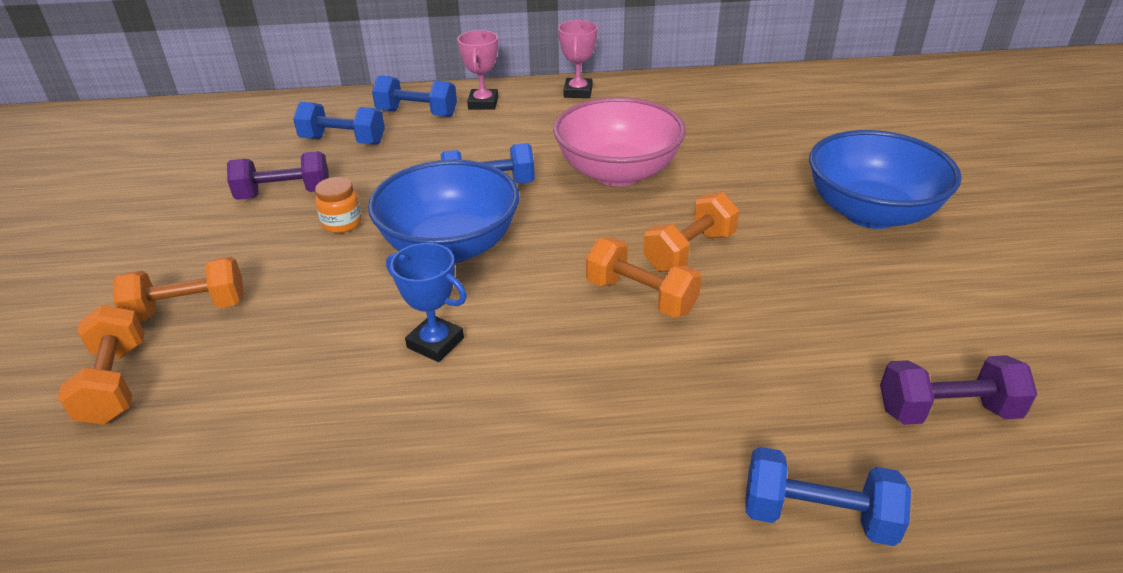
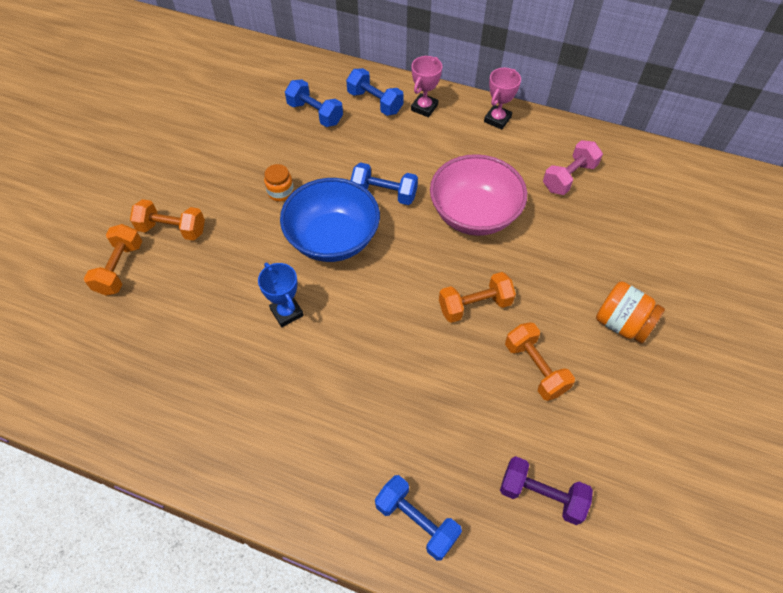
camera: 25 degrees right, 20 degrees up
purple dumbbell [227,151,329,200] -> none
orange dumbbell [586,237,702,318] -> orange dumbbell moved to [505,322,575,401]
blue bowl [809,130,962,229] -> orange jar [596,281,665,344]
none -> pink dumbbell [543,140,603,195]

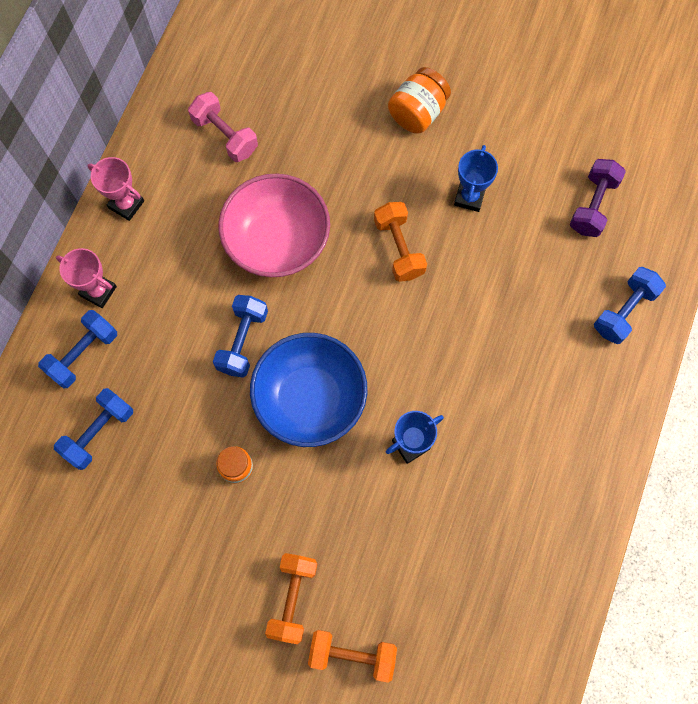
camera: 90 degrees left, 15 degrees up
orange dumbbell [505,322,575,401] -> blue trophy [454,145,498,212]

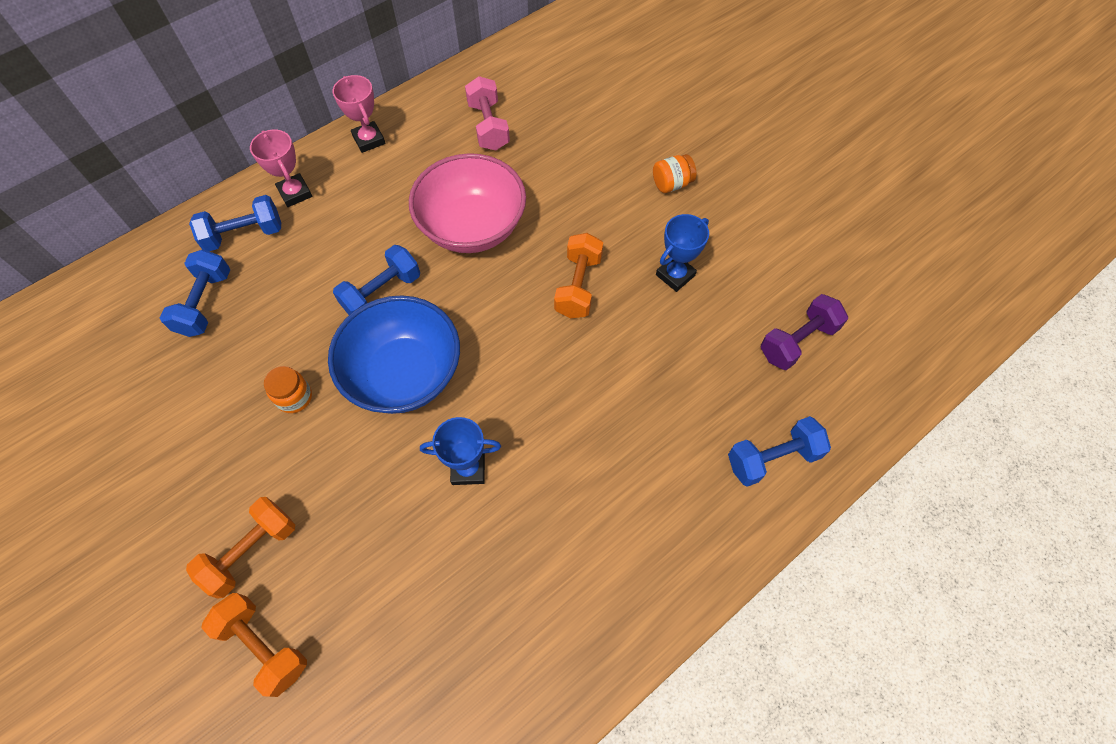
camera: 30 degrees right, 10 degrees down
blue dumbbell [54,388,133,470] -> blue dumbbell turned 60 degrees counterclockwise [160,249,230,337]
orange jar [388,67,451,133] -> orange jar [653,154,697,193], size x0.66

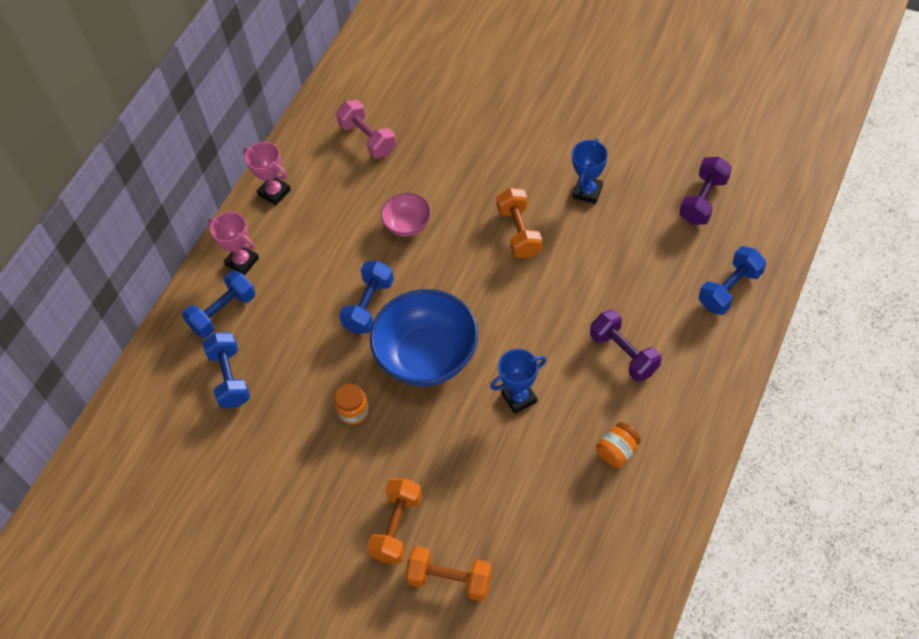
camera: 20 degrees left, 5 degrees down
pink bowl [409,153,526,253] -> pink bowl [381,193,431,237], size x0.51
orange jar [653,154,697,193] -> orange jar moved to [596,422,641,468]
none -> purple dumbbell [590,310,661,382]

